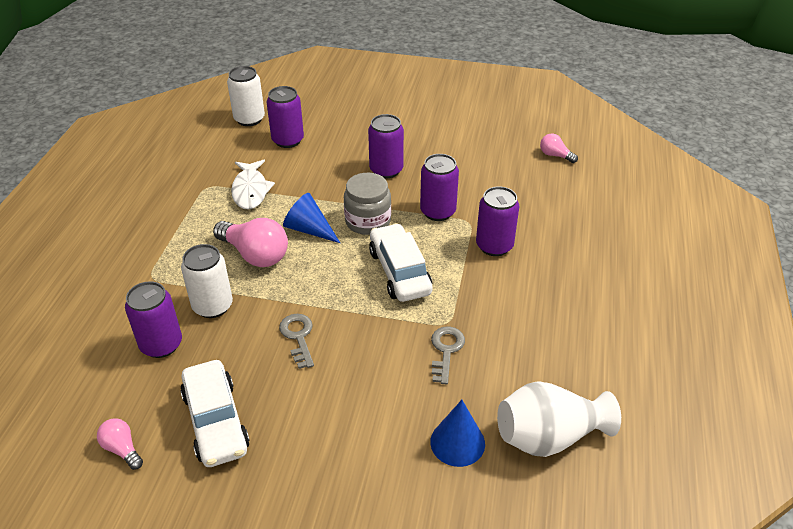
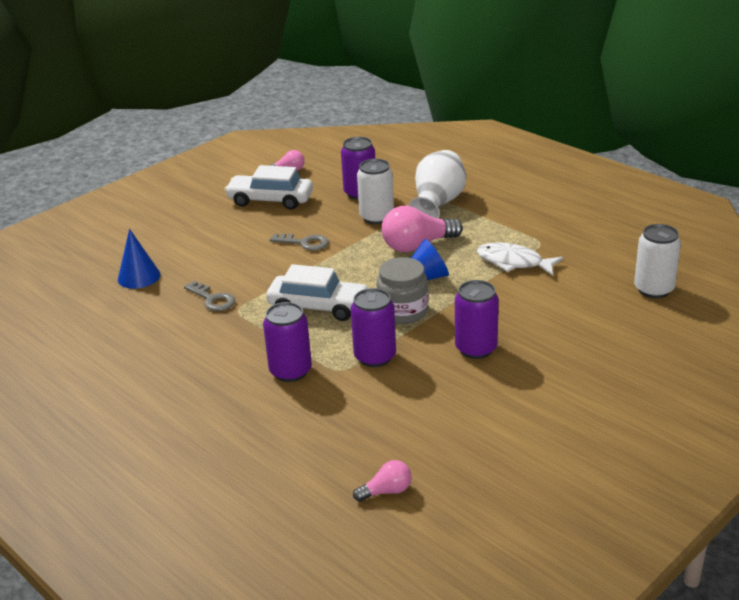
camera: 125 degrees right, 10 degrees down
purple can [267,86,304,148] -> none
white vase [497,382,621,457] -> white vase moved to [409,150,466,218]

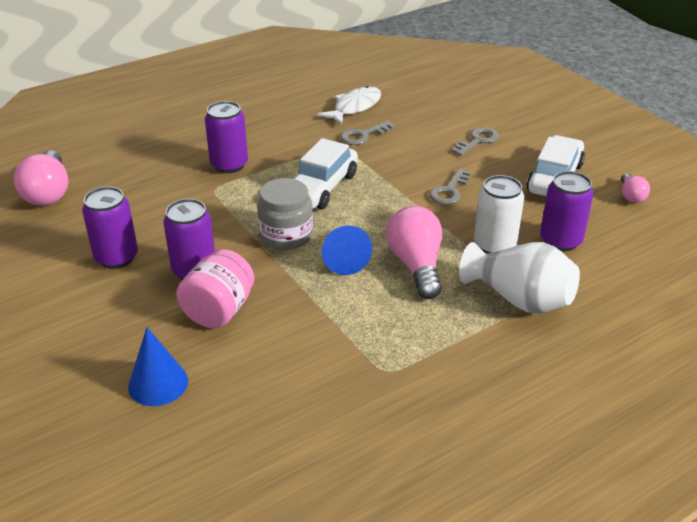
camera: 100 degrees right, 5 degrees up
blue cone [118,229,161,289] -> blue cone moved to [128,327,188,406]
purple can [351,288,396,367] -> purple can moved to [82,187,138,269]
pink light bulb [353,460,412,502] -> pink light bulb [13,150,68,206], size x1.91
white fish [477,242,563,276] -> white fish moved to [317,86,381,125]
white can [634,224,681,298] -> none
none -> pink jar [176,249,254,328]
none -> grey key [452,127,499,156]

